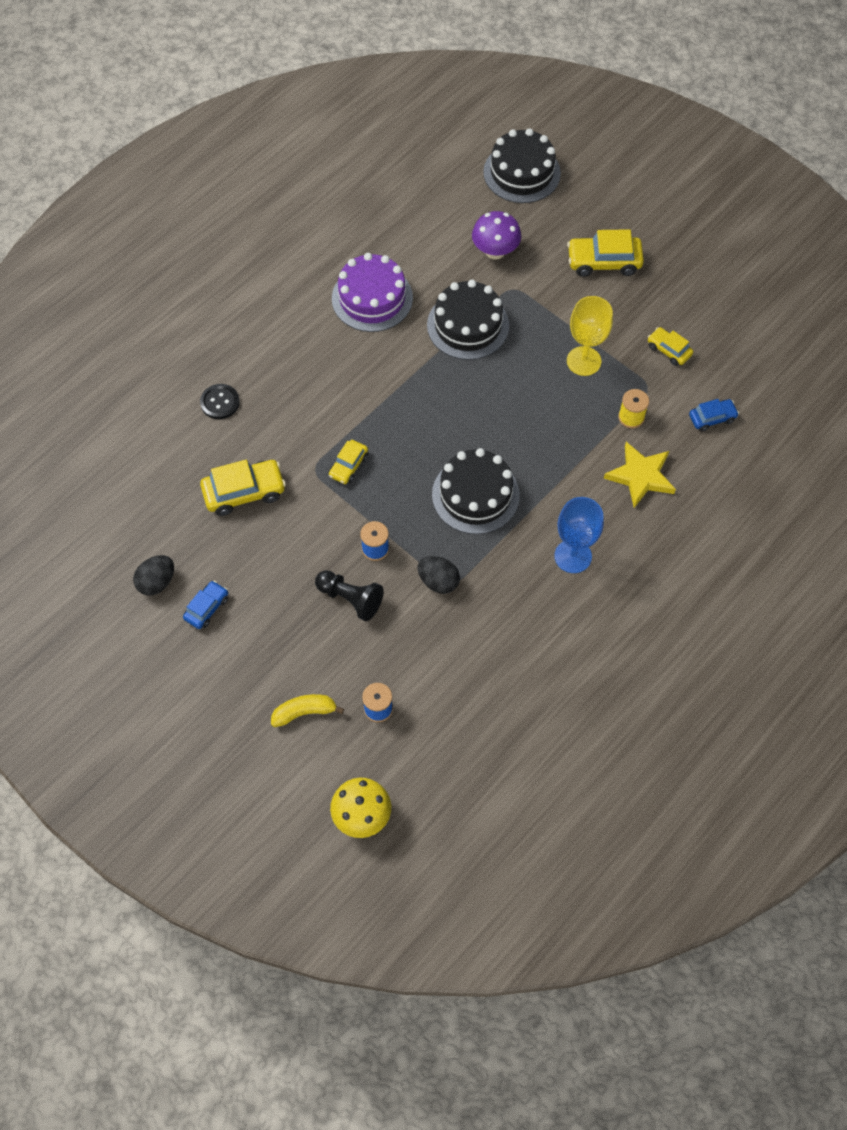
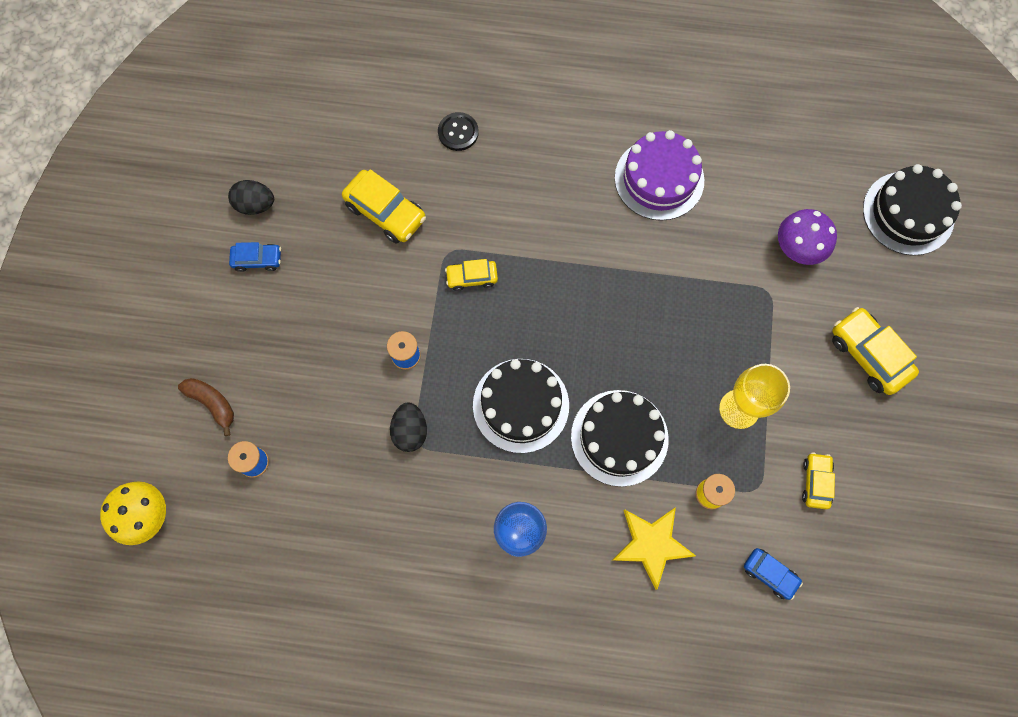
camera: 55 degrees right, 10 degrees up
yellow banana [271,694,344,727] -> brown banana [178,378,234,436]
black pawn [315,570,384,621] -> none
black cake [427,279,509,360] -> black cake moved to [571,390,669,487]

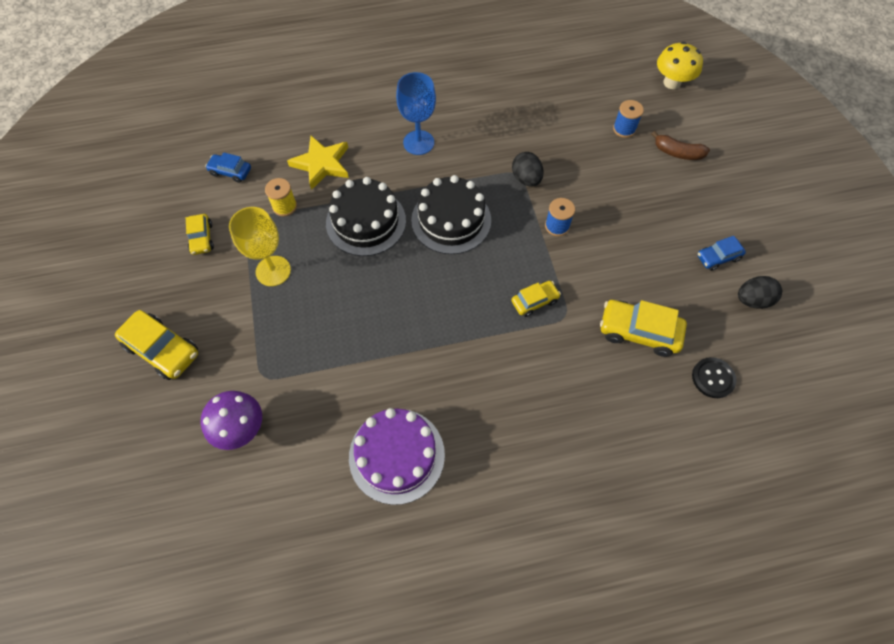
camera: 160 degrees right, 10 degrees down
black button [438,112,479,151] -> black button moved to [692,357,737,398]
black cake [863,164,962,256] -> none

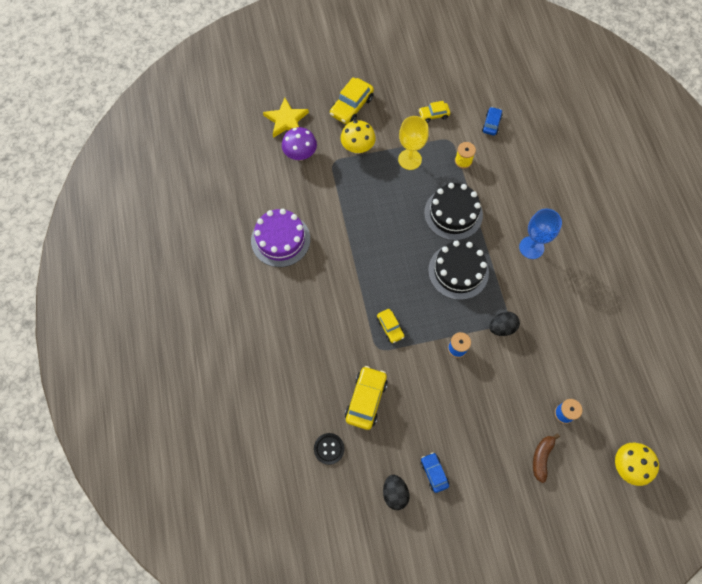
camera: 90 degrees right, 5 degrees up
yellow star [287,136,349,190] -> yellow star moved to [263,98,309,138]
none -> yellow mushroom [341,120,376,154]

